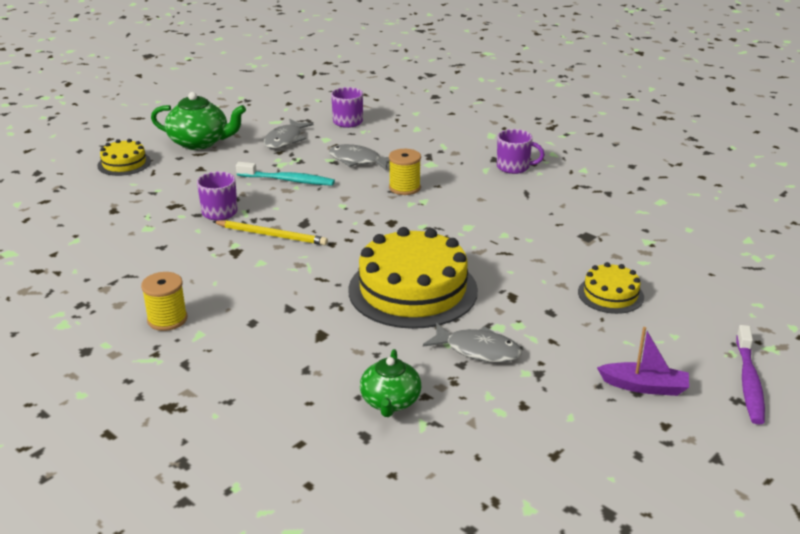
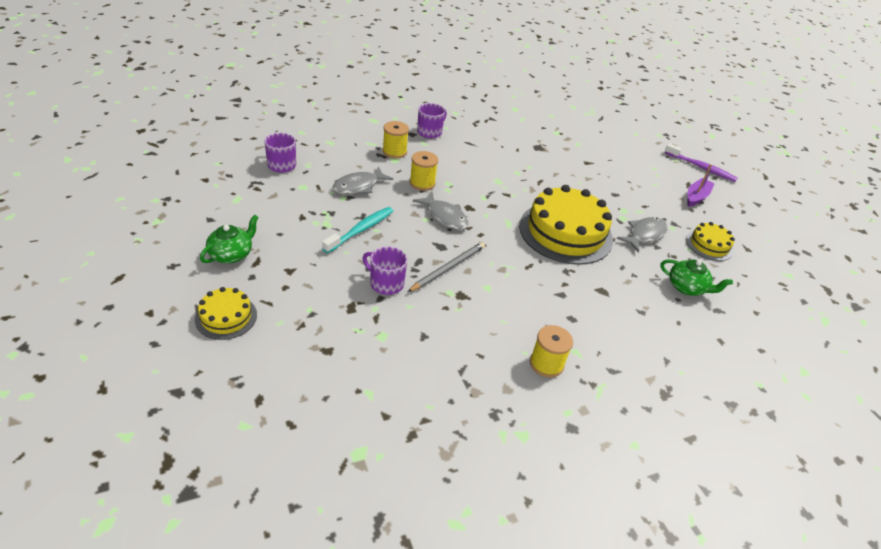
camera: 70 degrees left, 10 degrees up
green teapot [151,92,246,150] -> green teapot [200,215,259,263], size x0.66
yellow pencil [213,220,328,245] -> grey pencil [408,242,485,292]
grey fish [263,119,314,149] -> grey fish moved to [413,192,469,230]
yellow cake [578,262,644,314] -> yellow cake moved to [686,222,735,261]
none -> yellow spool [382,121,409,159]

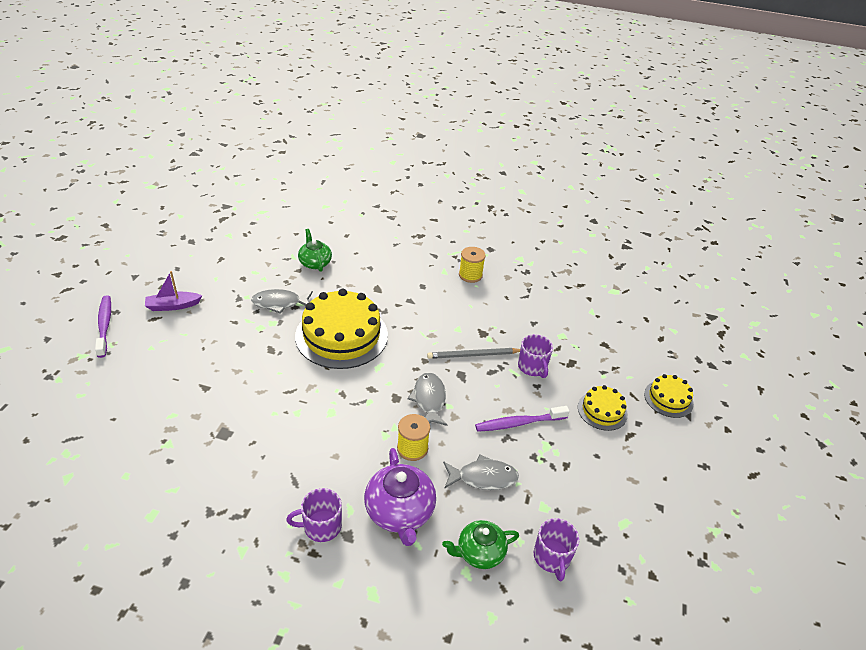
camera: 140 degrees left, 0 degrees up
green teapot [200,215,259,263] -> green teapot moved to [442,520,519,569]
turquoise toothbrush [322,207,393,253] -> purple toothbrush [475,406,570,432]
yellow spool [382,121,409,159] -> purple teapot [364,448,436,546]
yellow cake [686,222,735,261] -> yellow cake moved to [578,385,628,431]

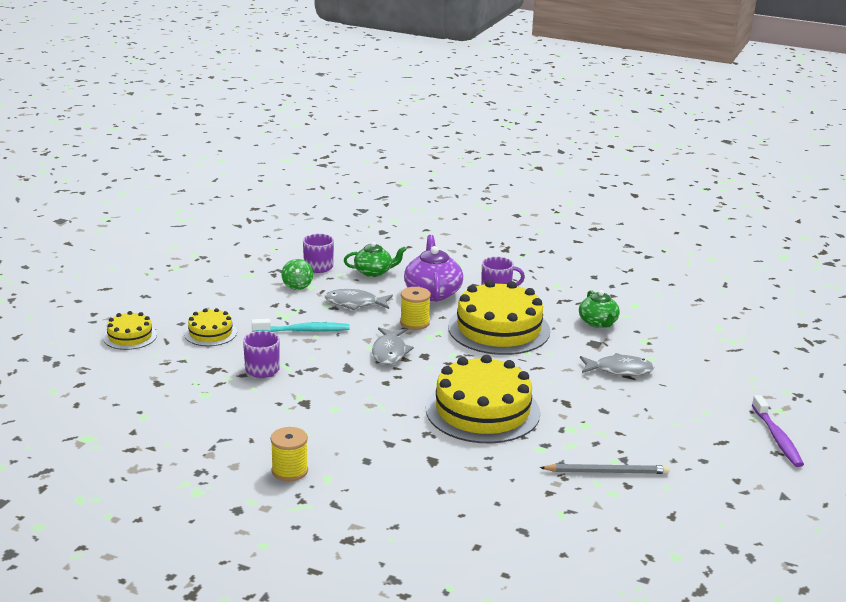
camera: 170 degrees left, 15 degrees down
purple boat [145,271,202,311] -> none
grey fish [251,289,313,314] -> grey fish moved to [580,353,654,376]
green teapot [298,229,332,272] -> green teapot moved to [579,290,620,328]
grey pencil [427,348,520,359] -> grey pencil moved to [540,464,670,474]
purple toothbrush [475,406,570,432] -> turquoise toothbrush [252,319,350,332]
none -> green spinning top [281,259,313,290]
none -> yellow cake [448,280,550,355]

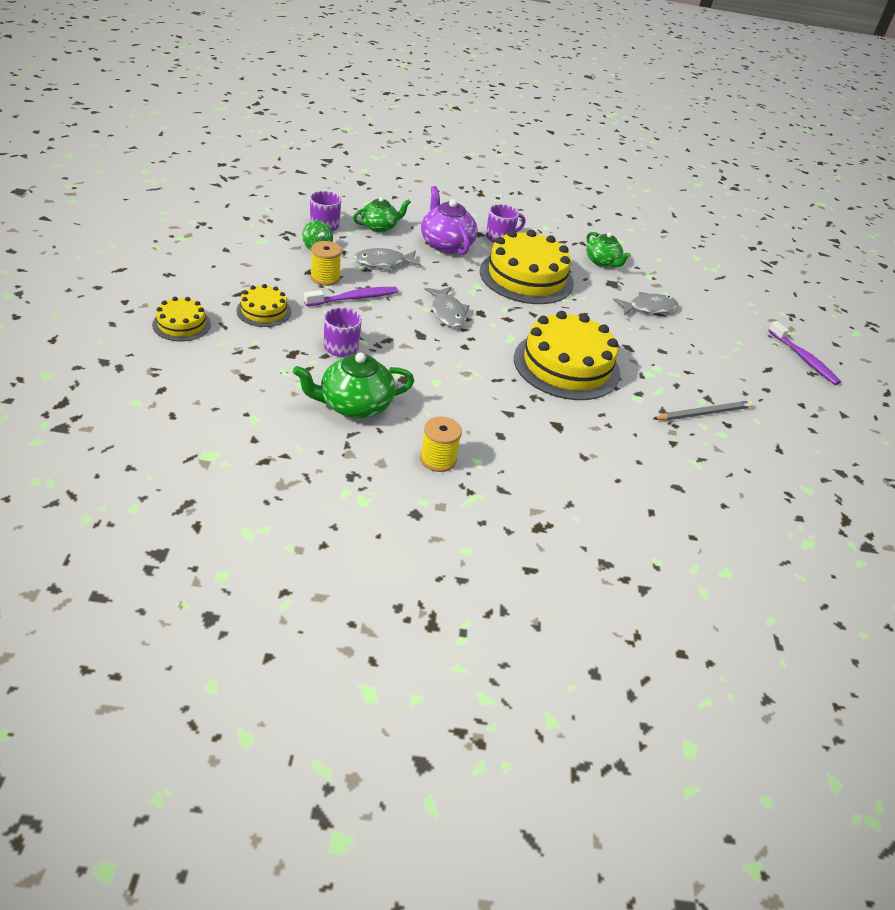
camera: 25 degrees left, 15 degrees up
turquoise toothbrush [252,319,350,332] -> purple toothbrush [304,287,398,306]
yellow spool [400,287,431,330] -> yellow spool moved to [311,241,342,286]
none -> green teapot [293,353,414,418]

